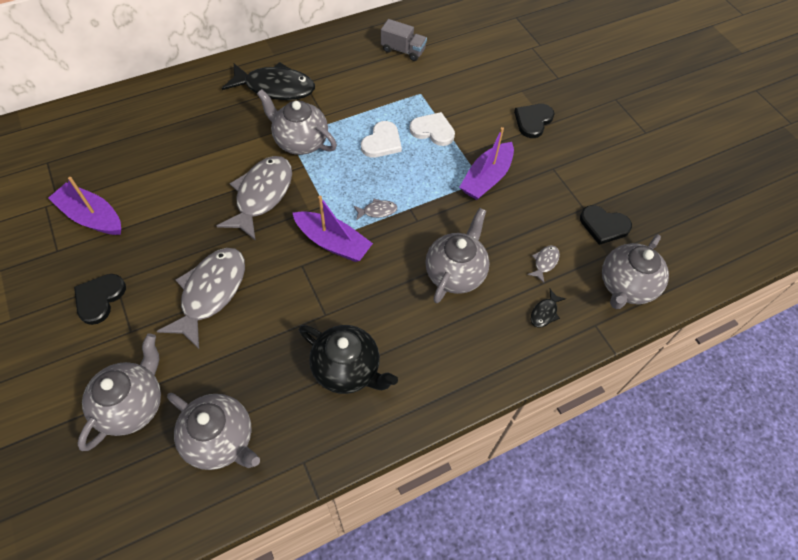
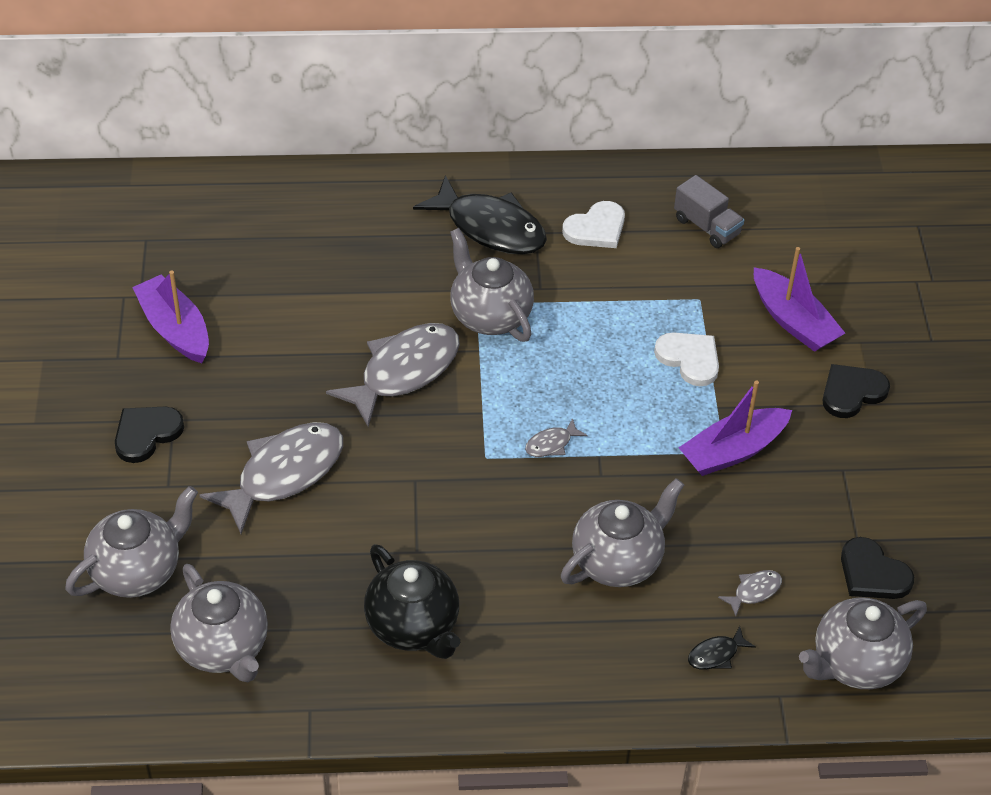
camera: 25 degrees right, 10 degrees down
purple boat [293,196,373,262] -> purple boat moved to [754,247,845,352]
grey fish [353,199,397,221] -> grey fish turned 135 degrees clockwise [525,418,588,457]
white heart [361,121,402,157] -> white heart moved to [562,201,625,248]

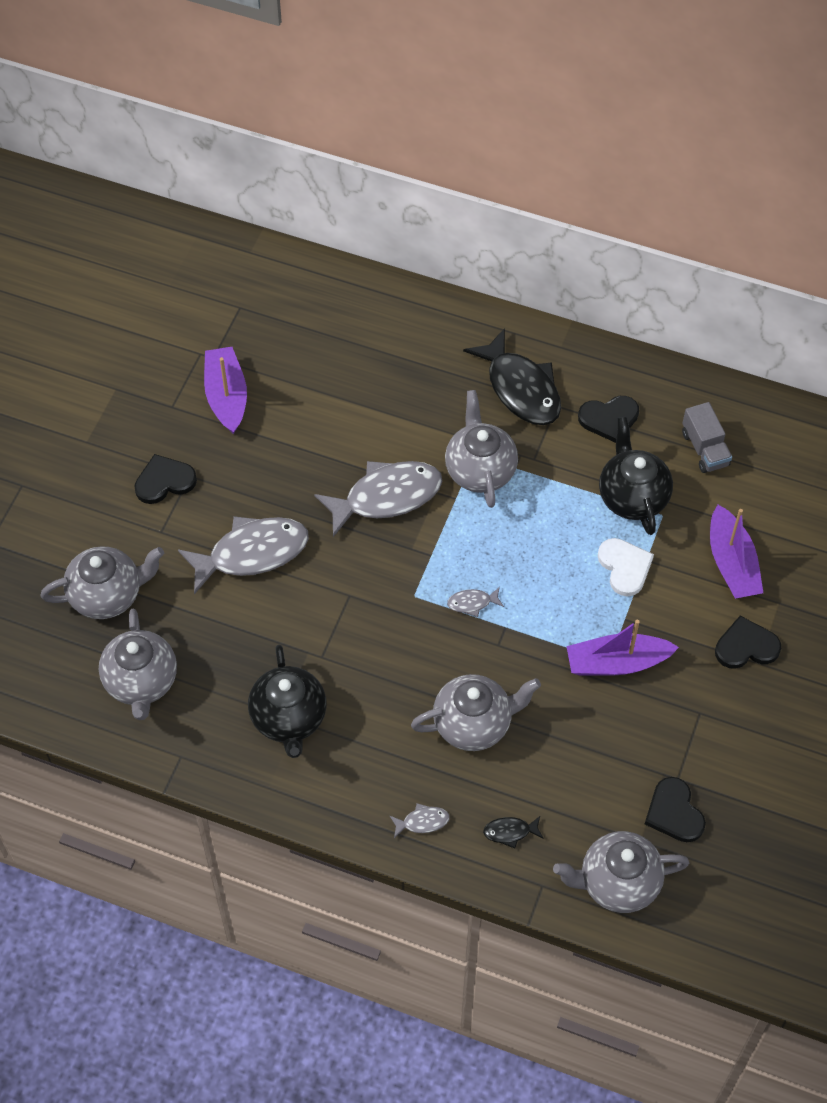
camera: 25 degrees right, 10 degrees up
white heart [562,201,625,248] -> black heart [578,396,639,443]
grey fish [718,570,782,616] -> grey fish moved to [390,803,450,838]
none -> black teapot [599,417,673,535]

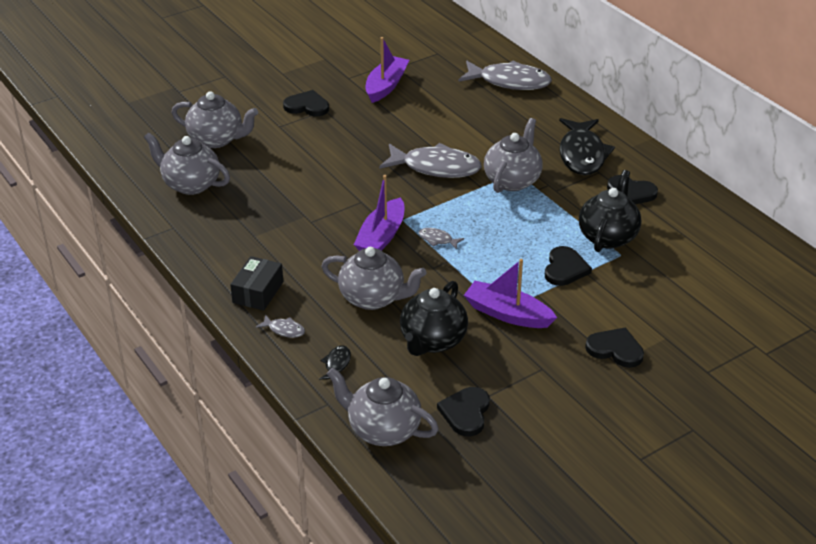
camera: 35 degrees right, 20 degrees down
grey teapot [99,609,177,720] -> grey teapot turned 90 degrees clockwise [144,132,230,195]
grey fish [178,516,309,594] -> grey fish moved to [458,60,552,90]
black teapot [248,645,327,758] -> black teapot moved to [400,281,468,356]
black fish [483,816,544,848] -> black fish turned 75 degrees clockwise [319,345,351,380]
white heart [598,538,654,596] -> black heart [545,246,592,286]
grey truck [682,402,732,473] -> none
purple boat [710,505,763,599] -> purple boat moved to [354,175,404,251]
none -> black box [230,256,283,311]

